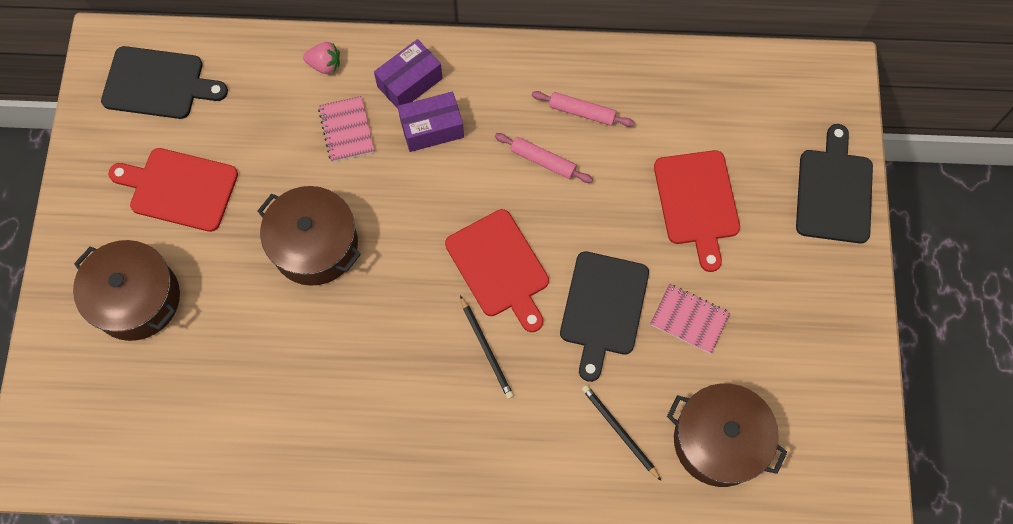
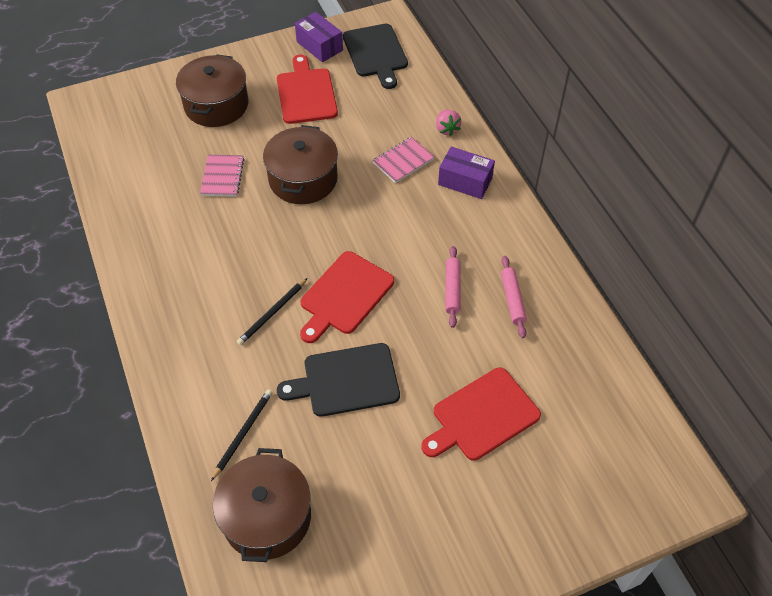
camera: 65 degrees right, 15 degrees down
purple box [398,92,464,152] -> purple box moved to [295,12,343,62]
pink notebook [650,284,730,354] -> pink notebook moved to [200,155,244,196]
black cutting board [796,124,873,244] -> none

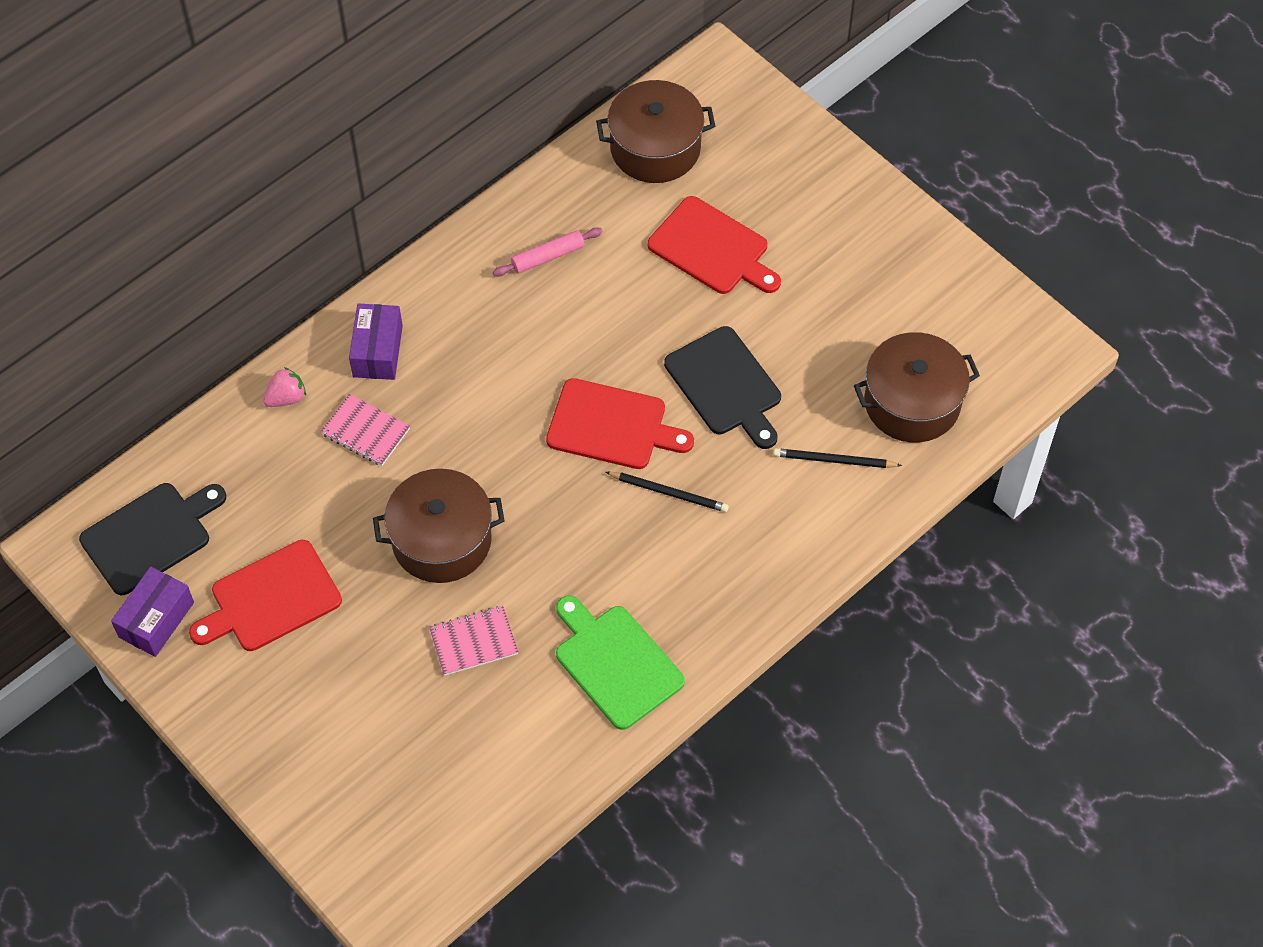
camera: 110 degrees left, 5 degrees up
brown pot [176,54,248,127] -> brown pot moved to [596,80,715,183]
pink rolling pin [445,246,460,328] -> none
none -> green cutting board [556,595,685,730]

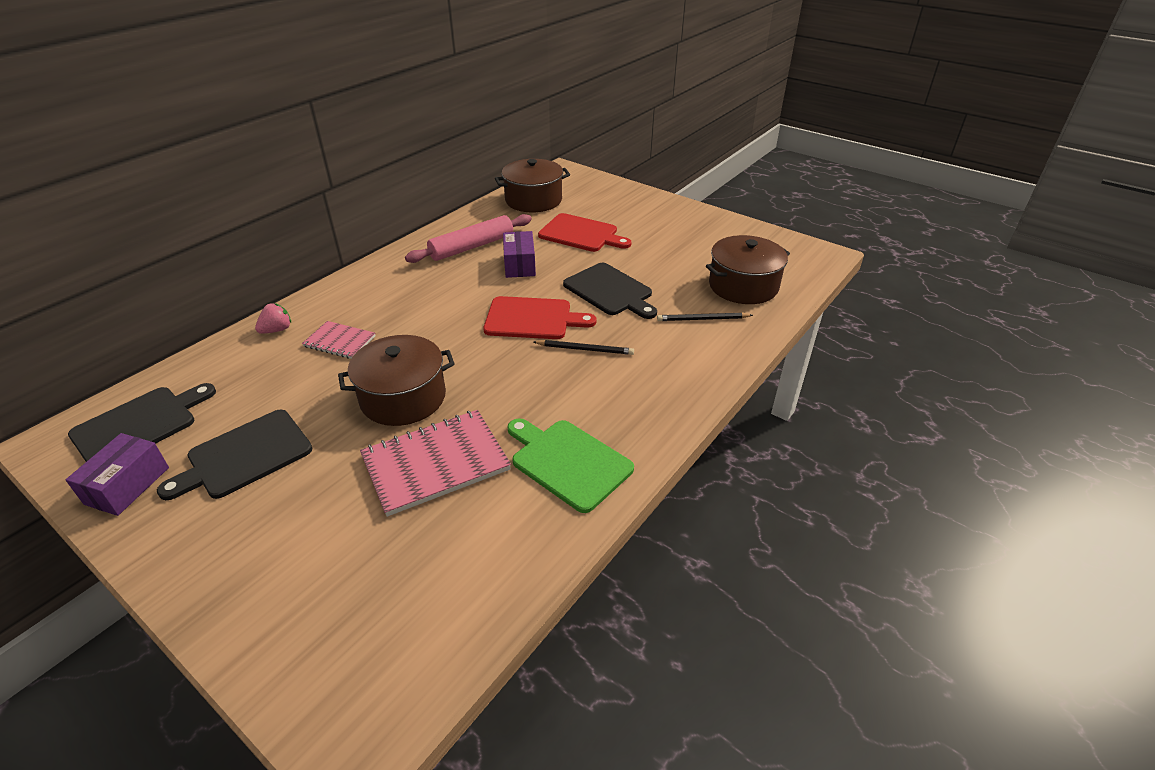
camera: 10 degrees left, 20 degrees down
red cutting board [189,540,342,651] -> black cutting board [157,410,312,500]
purple box [349,303,403,380] -> purple box moved to [503,231,536,278]
pink notebook [429,606,518,676] -> pink notebook [360,410,511,517], size x1.77
pink rolling pin [493,227,603,277] -> pink rolling pin [405,214,532,263], size x1.72

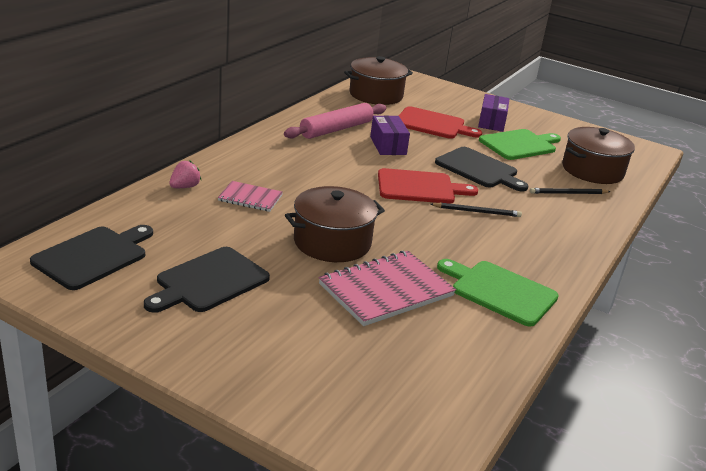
camera: 10 degrees left, 10 degrees down
purple box [66,433,169,516] -> purple box moved to [478,94,510,132]
none -> green cutting board [479,129,561,160]

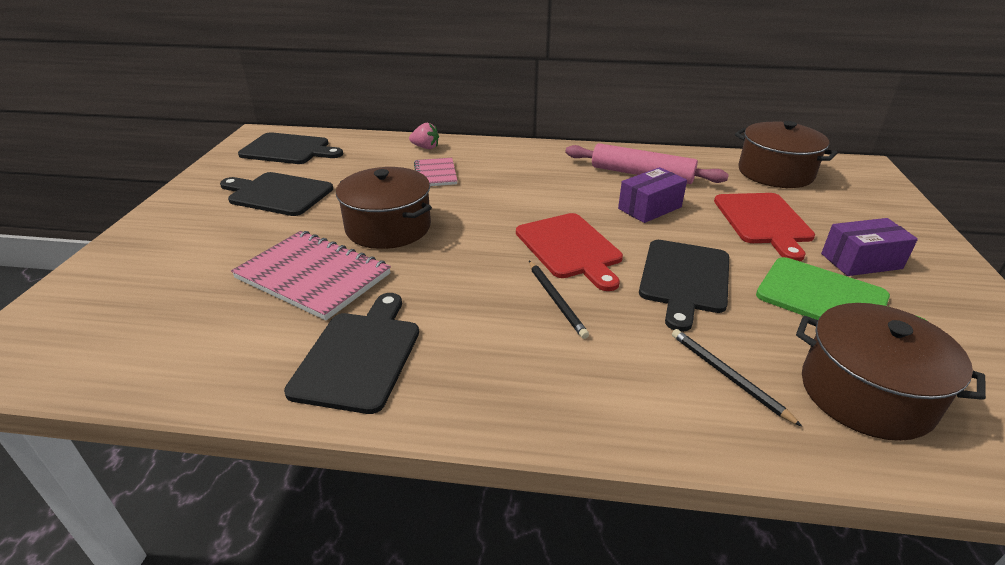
camera: 70 degrees right, 5 degrees up
green cutting board [437,259,559,327] -> black cutting board [284,293,419,414]

